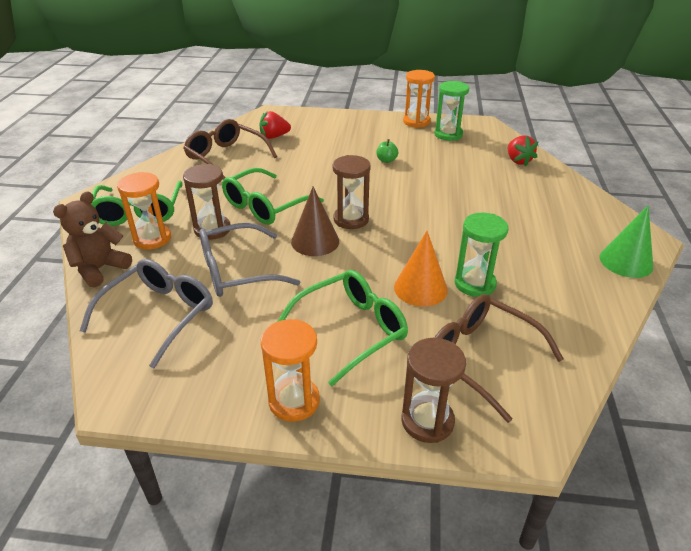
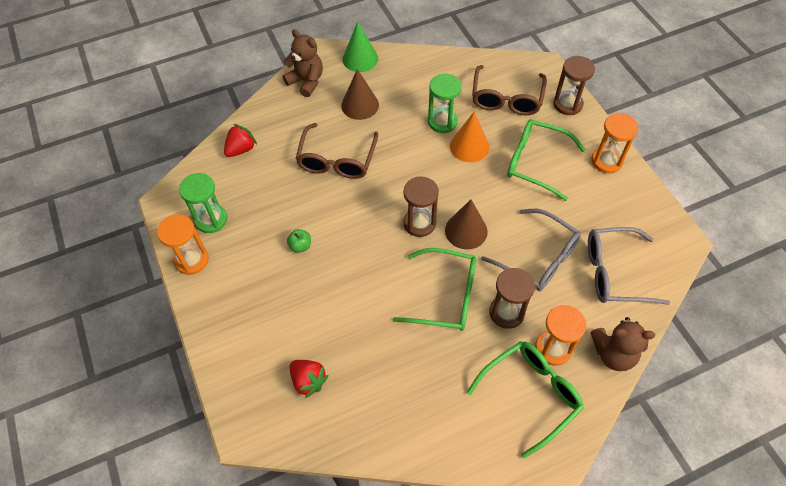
camera: 120 degrees left, 20 degrees up
brown glasses [184,119,277,180] -> brown glasses moved to [296,123,378,179]
none -> brown teddy bear [282,29,323,97]
none -> brown cone [341,69,379,120]

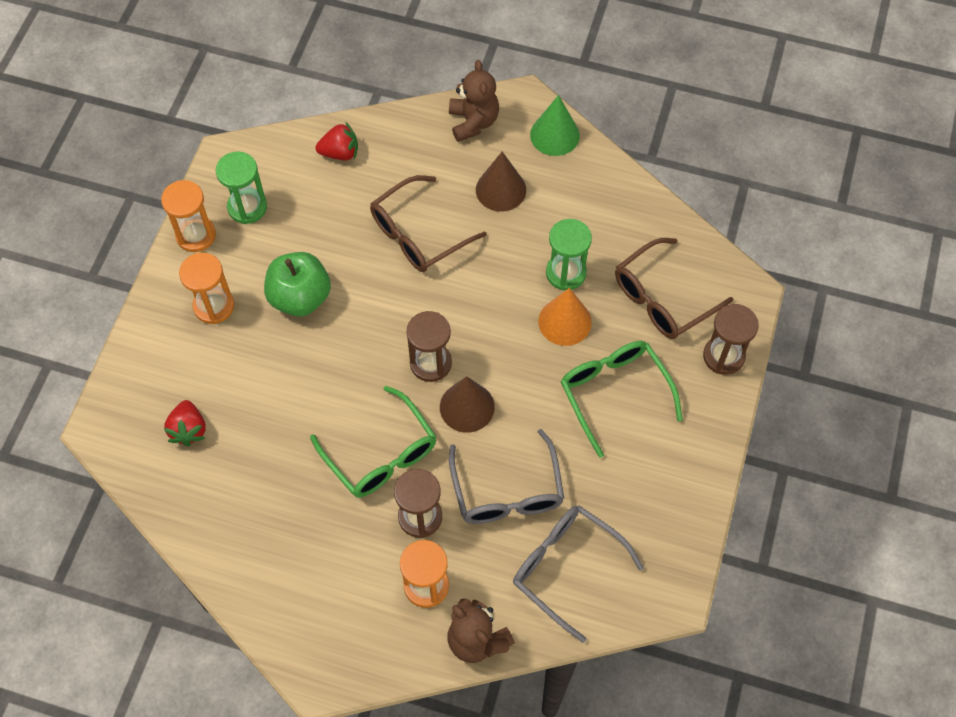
camera: 40 degrees right, 5 degrees up
green apple [287,229,311,253] -> green apple [264,252,331,316], size x2.22
green glasses [467,341,584,459] -> none
orange hourglass [591,113,638,173] -> orange hourglass moved to [179,253,234,324]

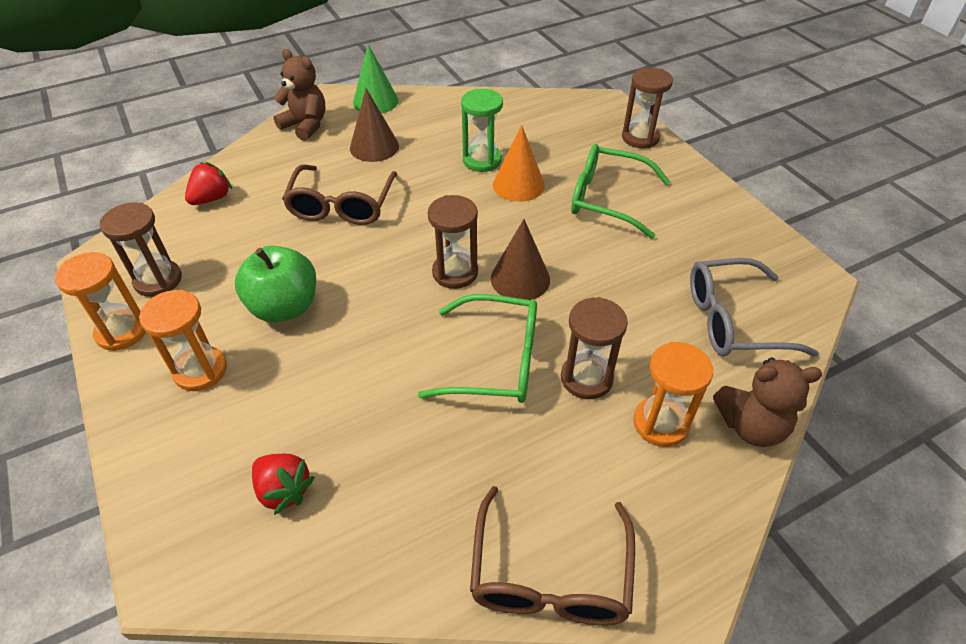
camera: 45 degrees left, 15 degrees down
green hourglass [216,152,267,224] -> brown hourglass [100,202,182,297]
grey glasses [449,429,564,524] -> none
brown glasses [615,238,733,339] -> brown glasses moved to [470,486,635,625]

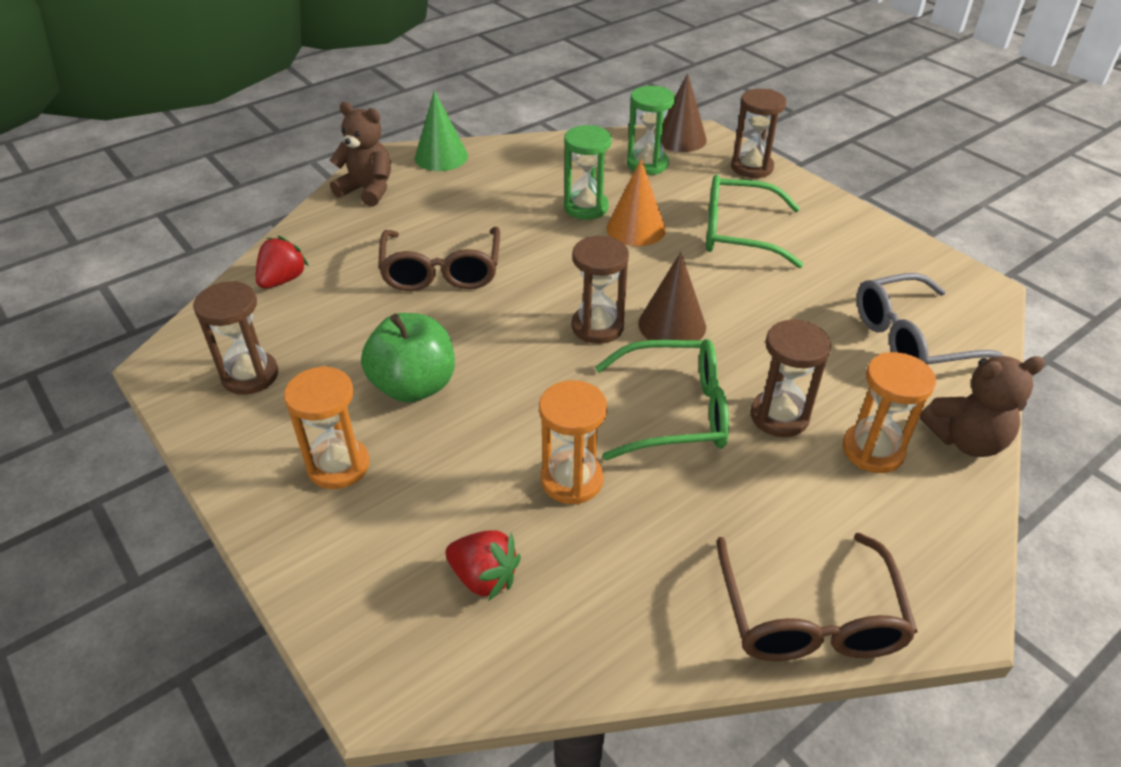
camera: 10 degrees left, 5 degrees down
orange hourglass [55,252,146,351] -> orange hourglass moved to [539,380,607,504]
brown cone [350,88,399,162] -> brown cone moved to [662,73,707,152]
none -> green hourglass [627,86,675,175]

